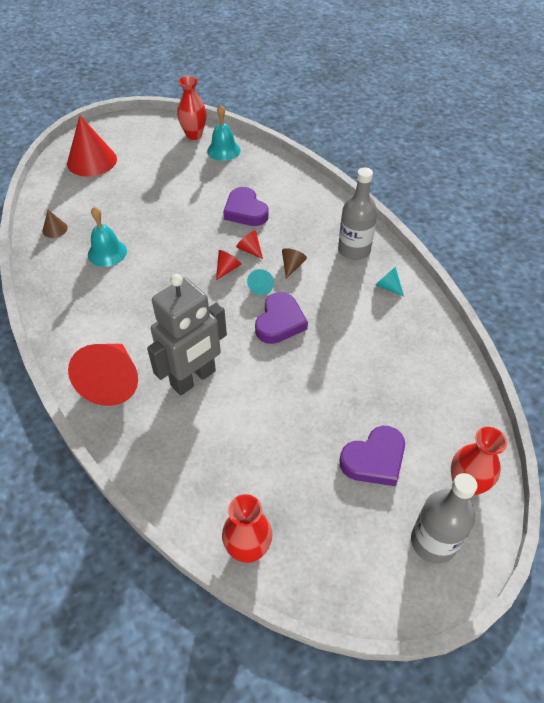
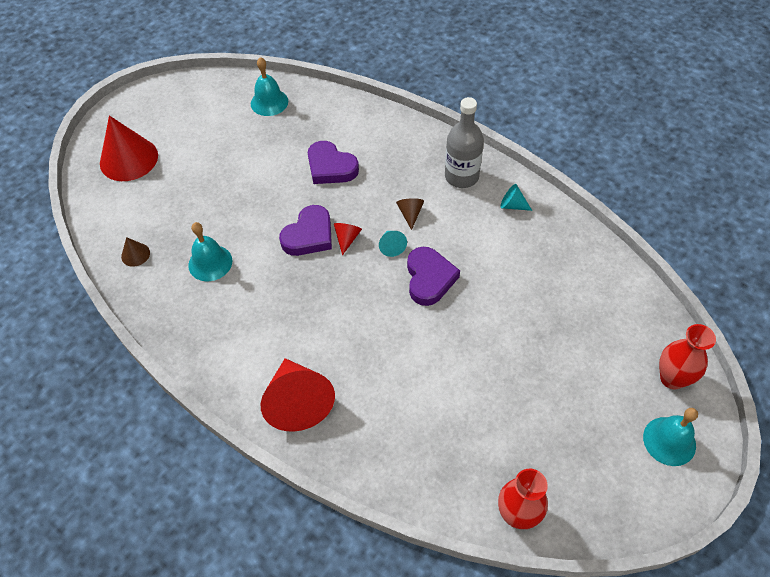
camera: 20 degrees left, 5 degrees up
grey robot [147,274,227,395] -> none
red vase [177,76,206,140] -> none
red cone [236,230,263,259] -> none
purple heart [340,426,405,486] -> purple heart moved to [279,205,332,256]
grey bottle [411,473,478,564] -> turquoise bell [643,408,698,466]

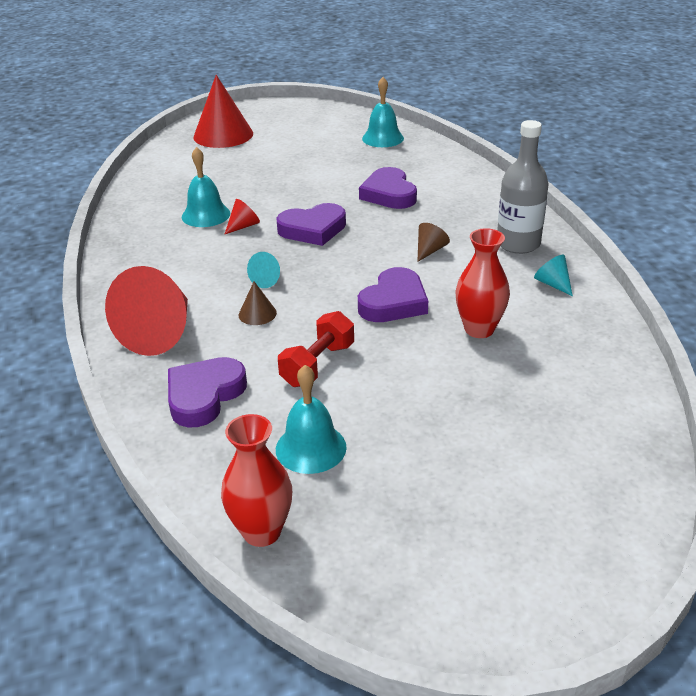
camera: 35 degrees right, 20 degrees down
brown cone [121,237,150,267] -> brown cone moved to [239,281,277,325]
red cone [334,223,362,255] -> red cone moved to [224,199,260,235]
turquoise cone [379,231,407,257] -> turquoise cone moved to [247,252,280,288]
turquoise bell [643,408,698,466] -> turquoise bell moved to [276,365,347,474]
red vase [659,324,716,389] -> red vase moved to [455,228,510,338]
none -> purple heart [168,357,247,428]
none -> red dumbbell [278,311,354,387]

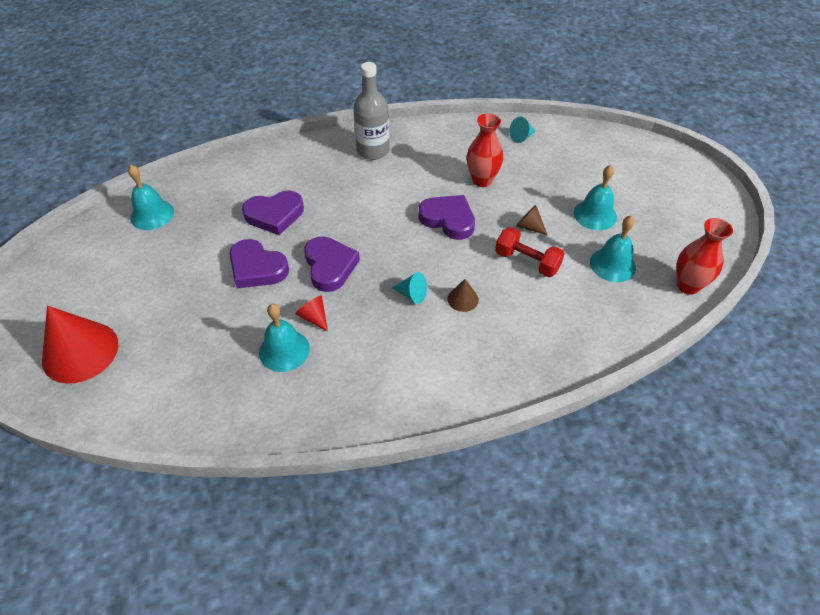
camera: 90 degrees left, 15 degrees up
red cone [105,266,188,356] -> none
purple heart [168,357,247,428] -> purple heart moved to [230,239,289,288]
brown cone [417,223,450,262] -> brown cone moved to [516,205,547,235]
turquoise cone [534,255,573,296] -> turquoise cone moved to [509,117,536,143]
none -> turquoise bell [574,165,617,230]

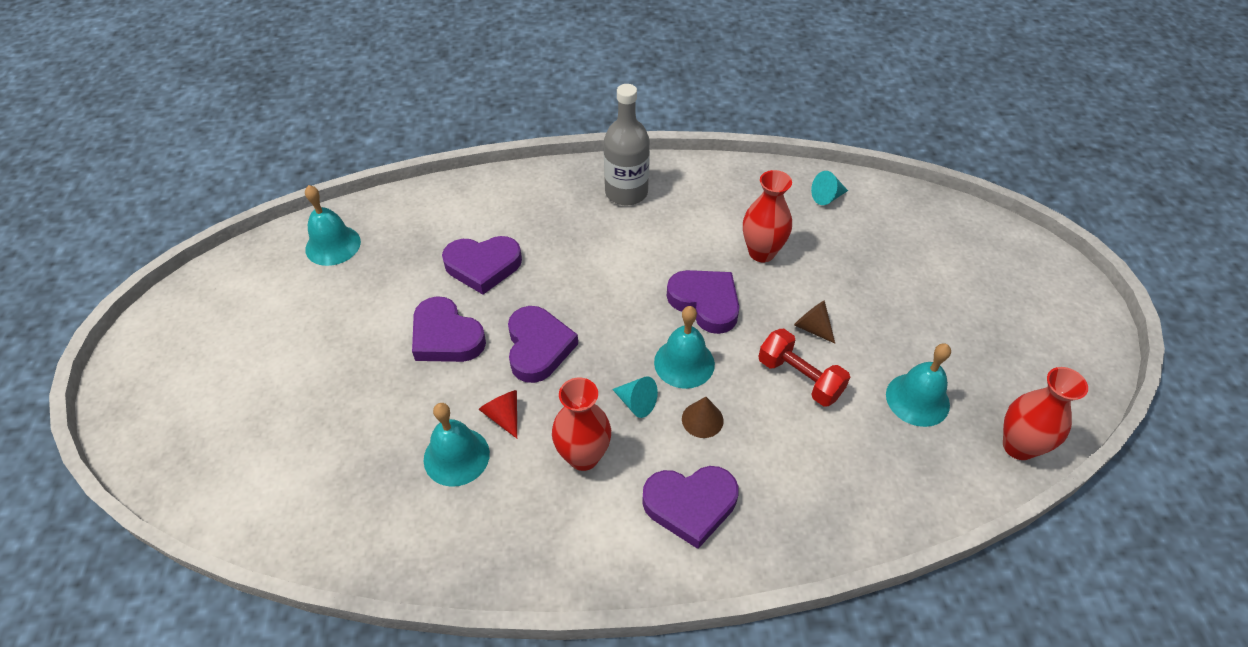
camera: 10 degrees right, 0 degrees up
red cone [42,306,118,384] -> none
turquoise bell [574,165,617,230] -> turquoise bell moved to [654,306,715,389]
none -> red vase [552,378,611,471]
none -> purple heart [642,466,739,549]

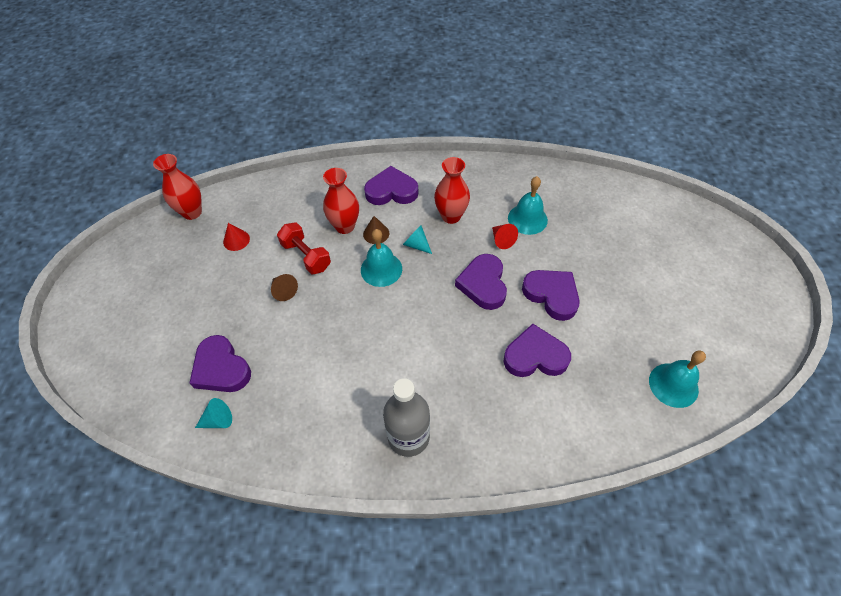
camera: 175 degrees left, 5 degrees up
purple heart [667,270,739,334] -> purple heart moved to [190,335,251,392]
red vase [743,170,792,262] -> red vase moved to [323,168,359,234]
turquoise bell [886,343,951,427] -> red cone [223,223,250,251]

